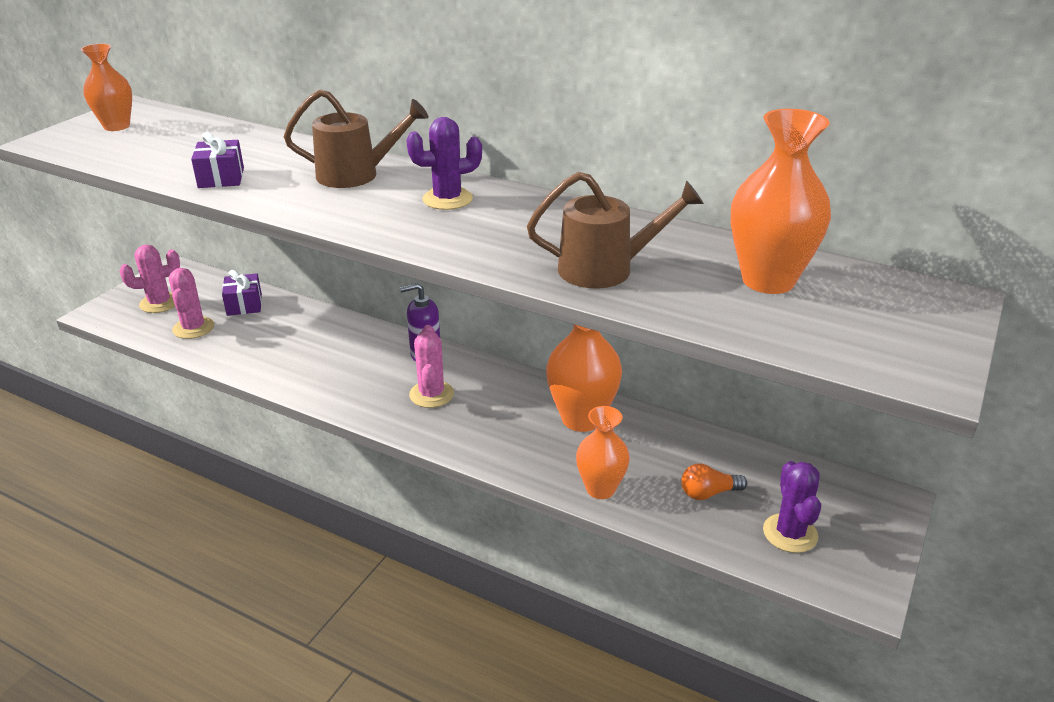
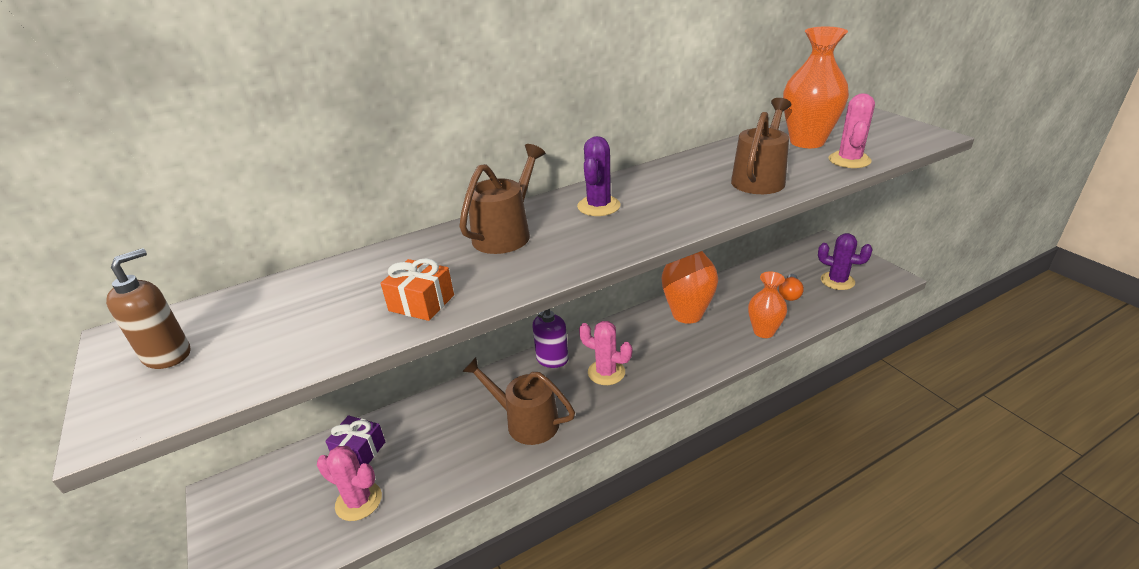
camera: 55 degrees left, 0 degrees up
orange vase [81,44,132,131] -> brown soap dispenser [106,248,190,369]
pink cactus [120,245,180,313] -> pink cactus moved to [829,93,875,168]
purple gift [191,132,244,188] -> orange gift [381,258,454,321]
none -> brown watering can [462,357,575,445]

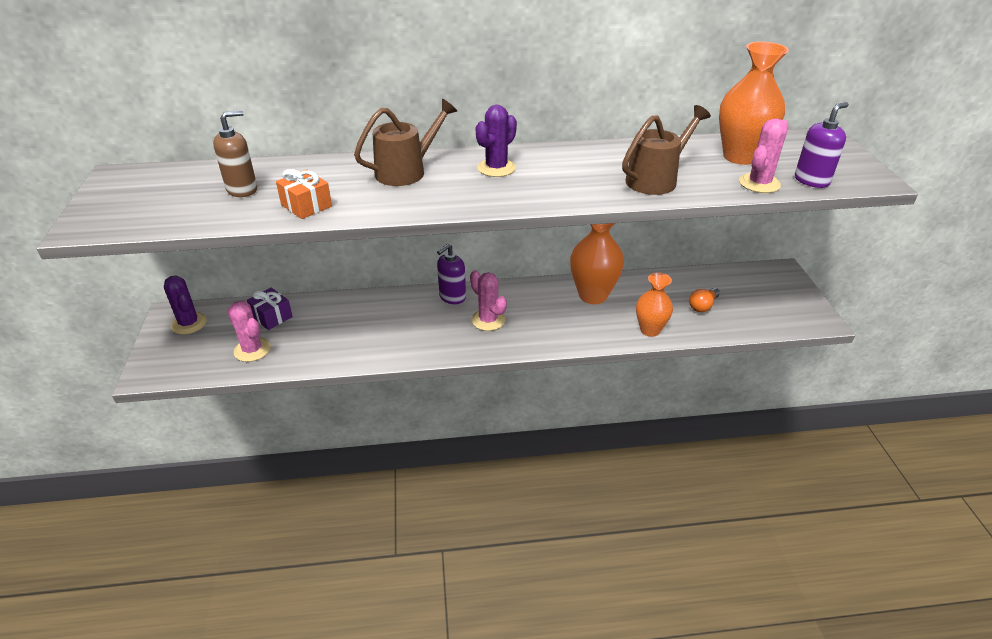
camera: 20 degrees right, 5 degrees up
brown soap dispenser [106,248,190,369] -> brown soap dispenser moved to [213,110,257,197]
brown watering can [462,357,575,445] -> none
purple cactus [818,233,873,290] -> purple cactus moved to [164,276,207,334]
none -> purple soap dispenser [795,102,849,188]

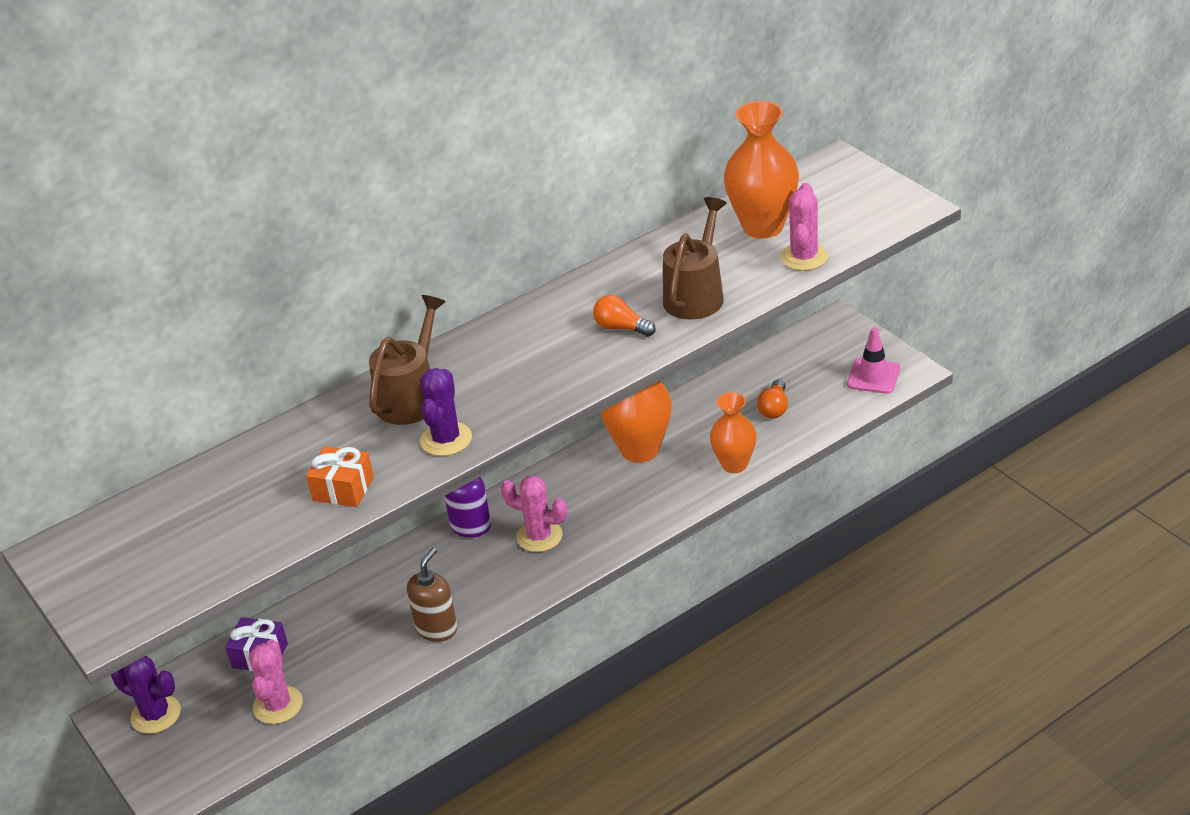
camera: 25 degrees left, 0 degrees up
brown soap dispenser [213,110,257,197] -> brown soap dispenser moved to [407,548,457,642]
pink cactus [227,301,271,362] -> pink cactus turned 75 degrees clockwise [249,639,303,724]
purple cactus [476,105,517,177] -> purple cactus moved to [420,368,472,456]
purple soap dispenser [795,102,849,188] -> none
none -> orange light bulb [593,295,656,336]
none -> pink traffic cone [847,327,900,394]

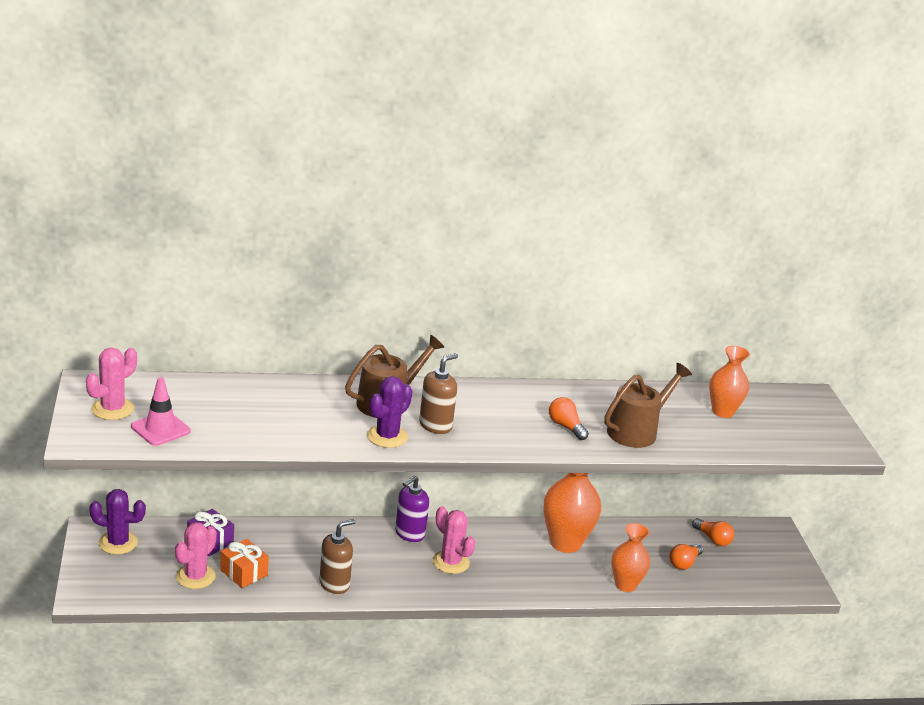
camera: 20 degrees right, 10 degrees down
purple cactus [111,655,181,734] -> purple cactus turned 45 degrees counterclockwise [89,489,146,555]
orange gift [306,446,374,507] -> orange gift moved to [220,539,269,588]
orange vase [724,101,799,239] -> orange vase [709,346,750,418], size x0.65
pink cactus [780,183,828,271] -> pink cactus moved to [86,347,137,420]
pink traffic cone [847,327,900,394] -> pink traffic cone moved to [131,377,191,446]
none -> brown soap dispenser [419,353,458,434]
none -> orange light bulb [692,518,734,546]

